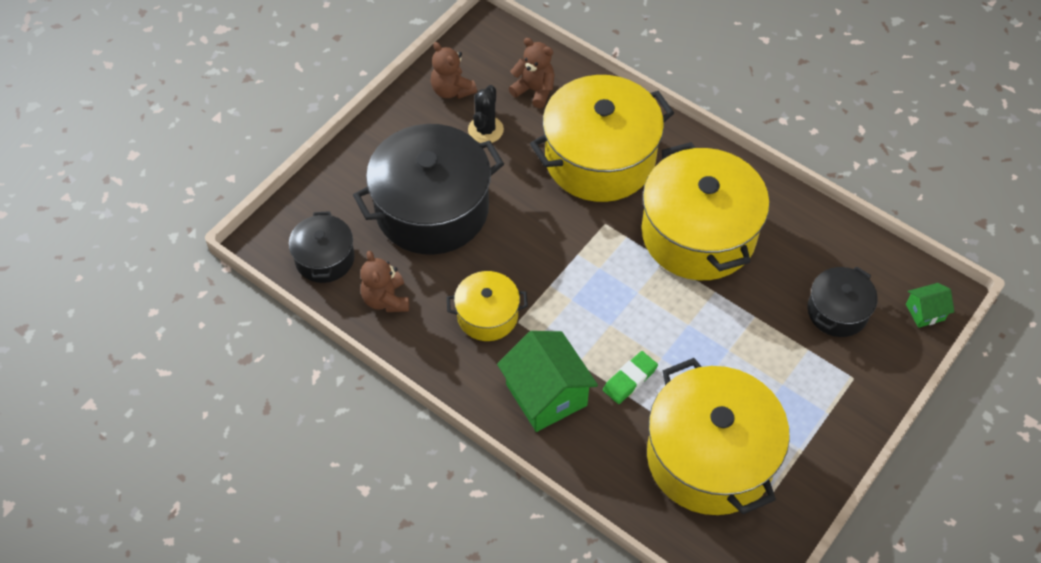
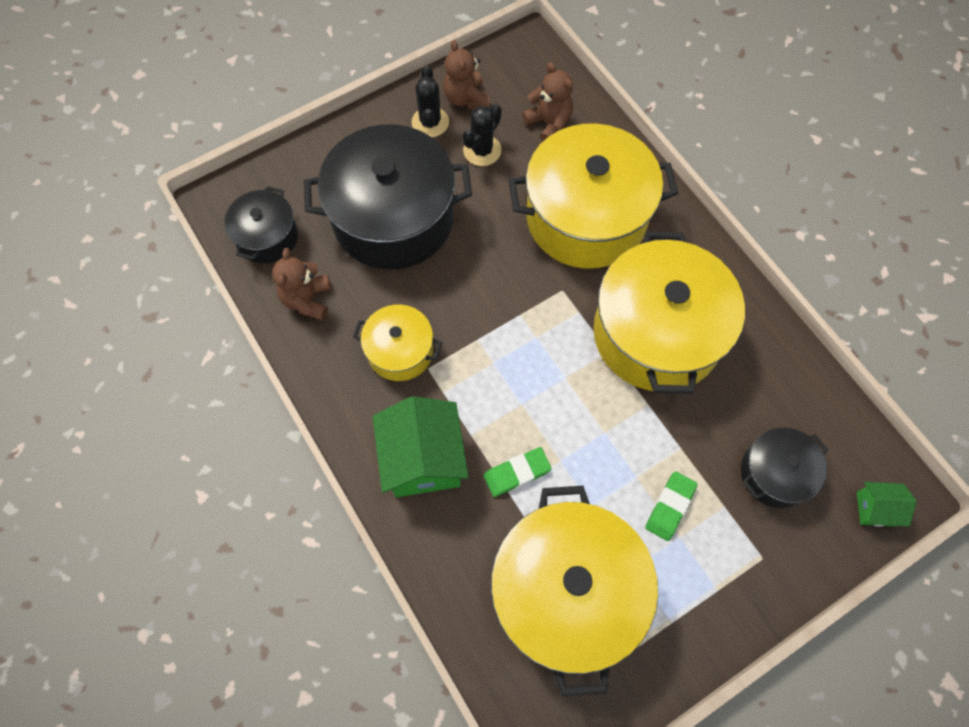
camera: 20 degrees right, 10 degrees up
none -> black cactus [411,65,449,137]
none -> green eraser [645,471,698,541]

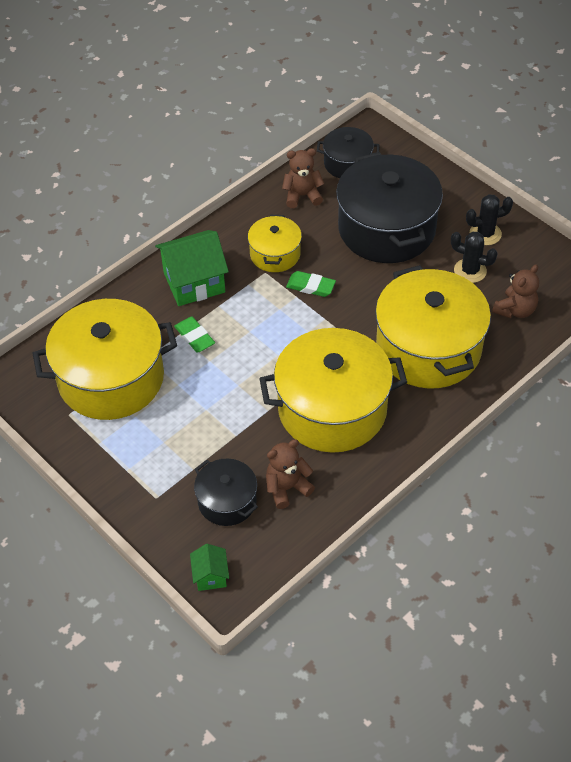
camera: 80 degrees right, 15 degrees down
brown teddy bear [443,40,489,109] -> brown teddy bear moved to [266,439,315,509]
green eraser [645,471,698,541] -> green eraser moved to [286,271,336,297]

